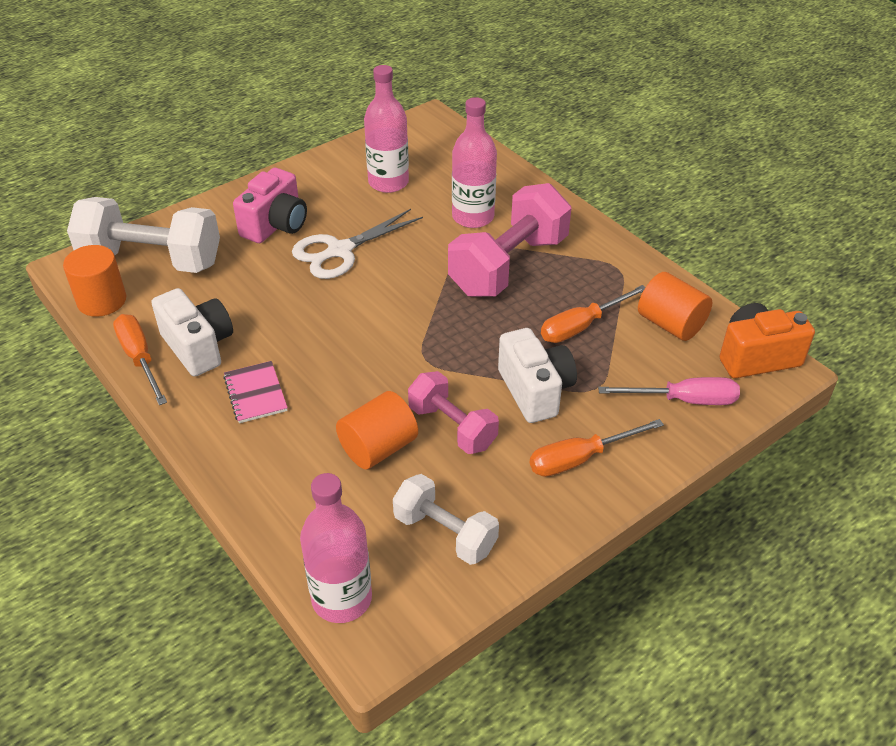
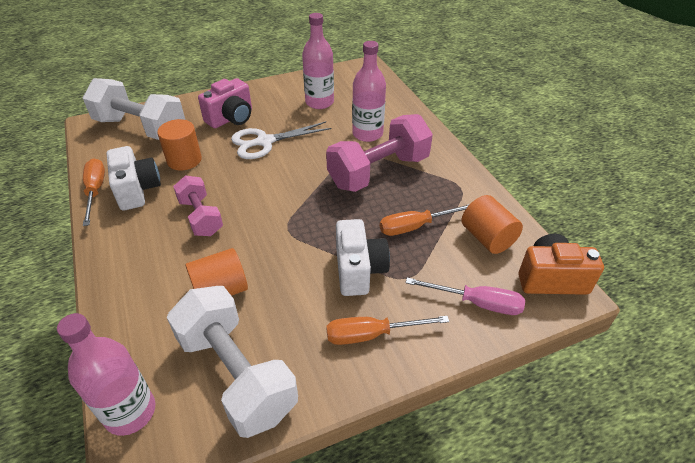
camera: 15 degrees right, 0 degrees up
orange cylinder [63,245,126,317] -> orange cylinder moved to [157,119,202,171]
pink notebook [223,361,288,423] -> none
white dumbbell [393,474,499,565] -> white dumbbell [167,286,298,438], size x1.68
pink dumbbell [408,371,499,454] -> pink dumbbell moved to [173,175,223,236]

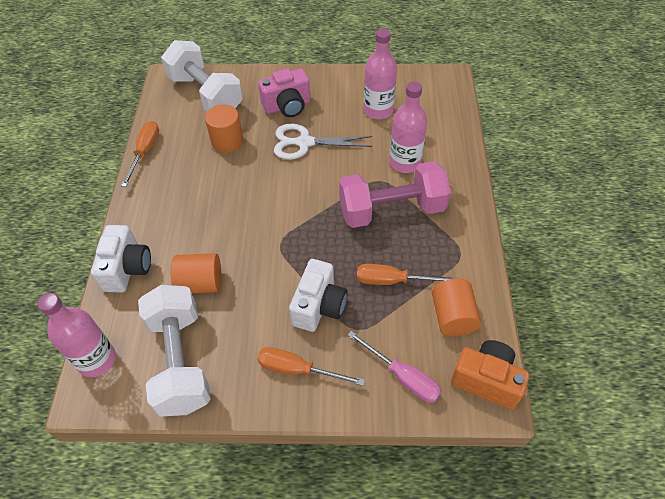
camera: 25 degrees right, 10 degrees up
white camera [107,146,161,211] -> white camera moved to [91,225,151,293]
pink dumbbell [173,175,223,236] -> none

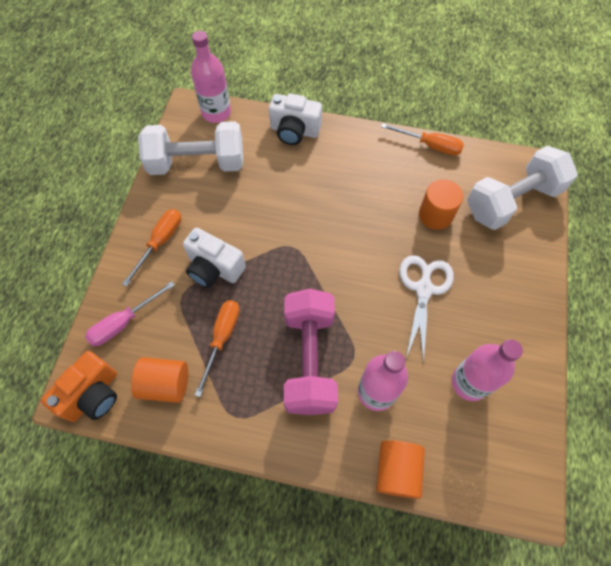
camera: 100 degrees right, 10 degrees up
orange cylinder [171,253,221,293] -> orange cylinder moved to [376,440,425,499]
pink camera [258,69,310,117] -> none

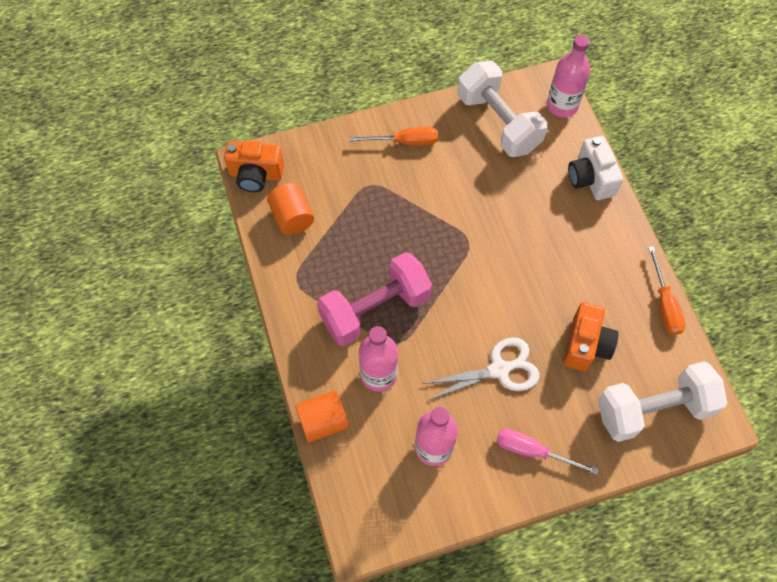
camera: 60 degrees right, 0 degrees up
pink screwdriver [85,281,175,346] -> pink screwdriver moved to [497,429,599,475]
white camera [183,228,246,288] -> none
orange screwdriver [194,300,240,397] -> none
orange cylinder [419,179,463,230] -> orange camera [563,302,619,371]
white dumbbell [467,145,578,230] -> white dumbbell turned 45 degrees counterclockwise [598,361,727,442]

